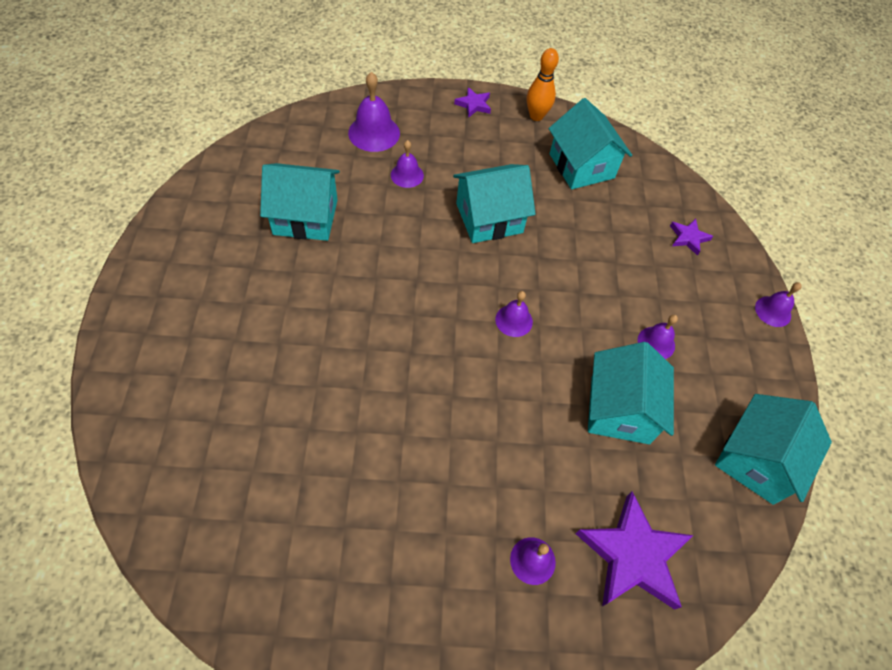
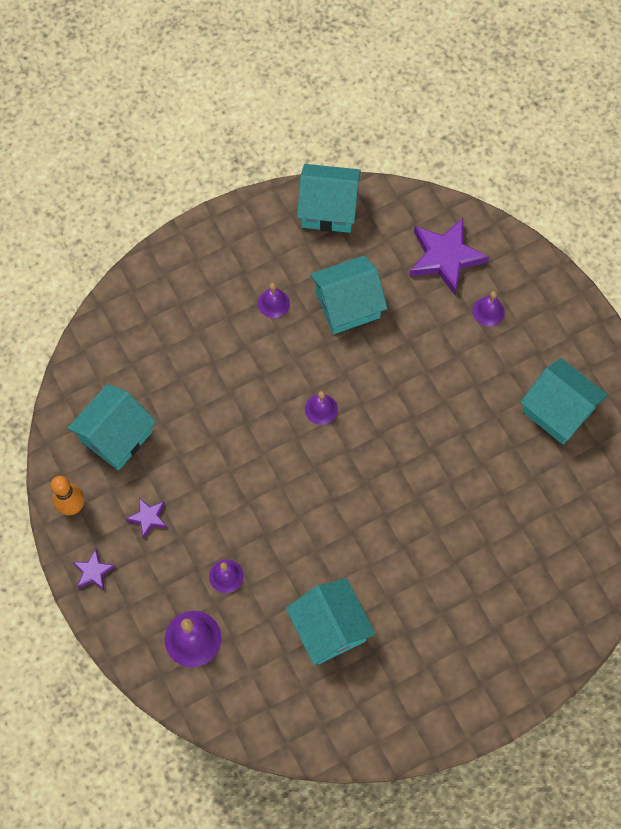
camera: 115 degrees left, 10 degrees up
turquoise house [453,164,536,243] -> turquoise house moved to [520,358,608,444]
purple star [670,219,713,256] -> purple star moved to [126,497,167,539]
purple bell [755,282,802,327] -> none

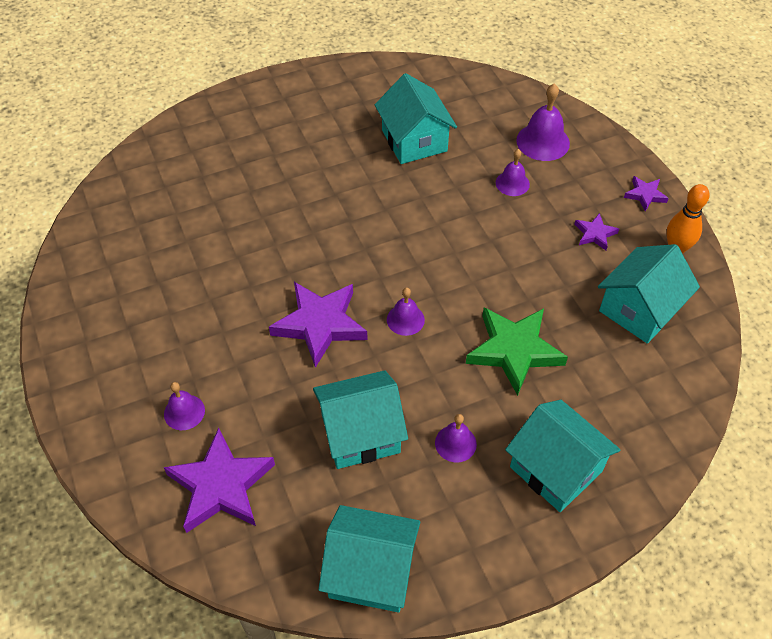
camera: 175 degrees left, 15 degrees down
turquoise house [520,358,608,444] -> turquoise house moved to [505,400,621,512]
none -> purple star [269,282,368,368]
none -> green star [466,307,568,396]

